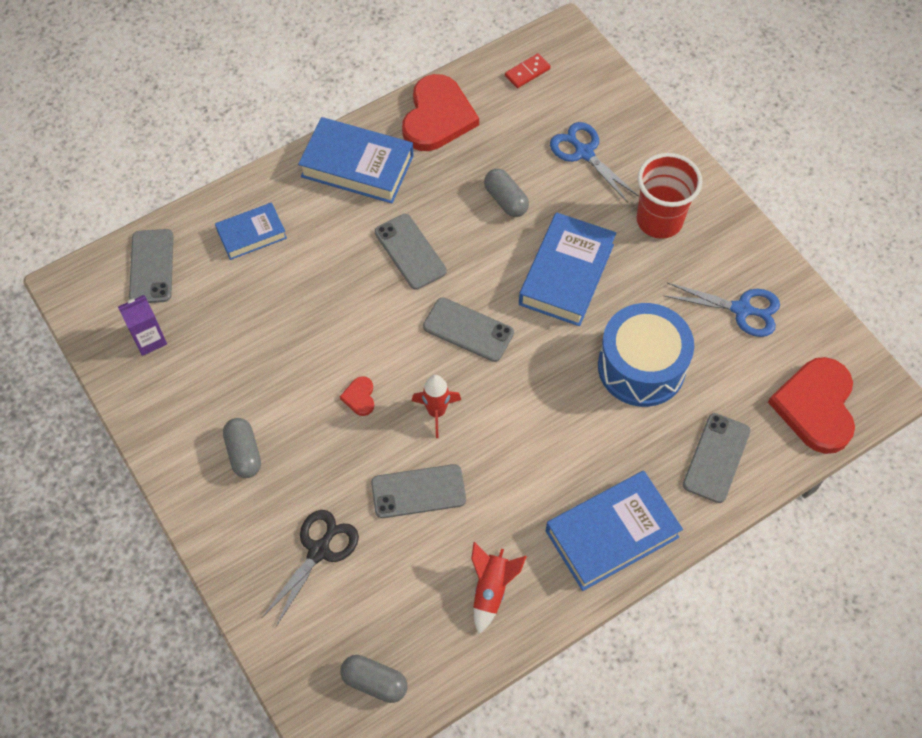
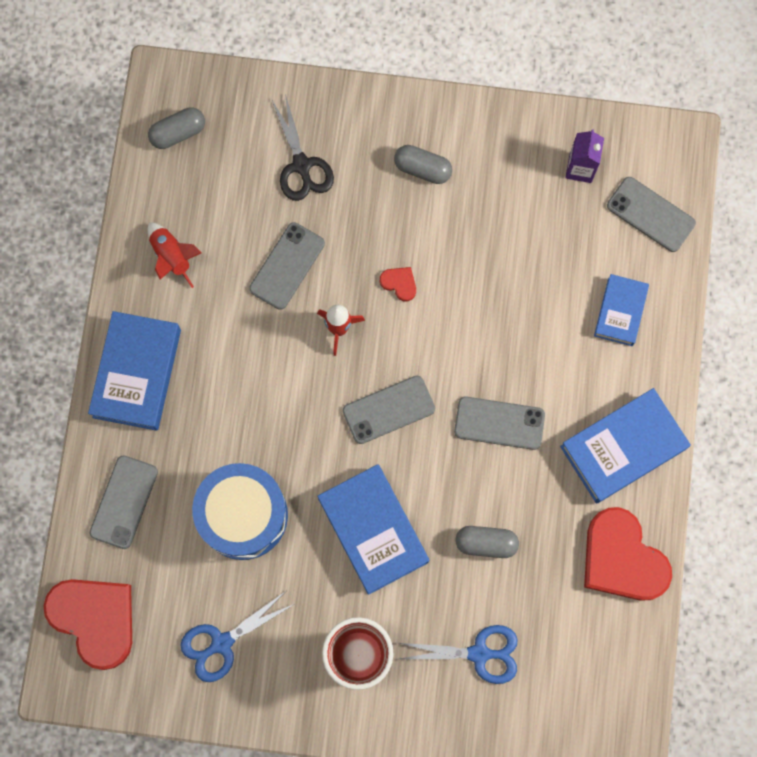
camera: 130 degrees right, 15 degrees up
red domino [505,53,550,88] -> none
grey phone [683,413,751,503] -> grey phone turned 45 degrees clockwise [90,455,158,549]

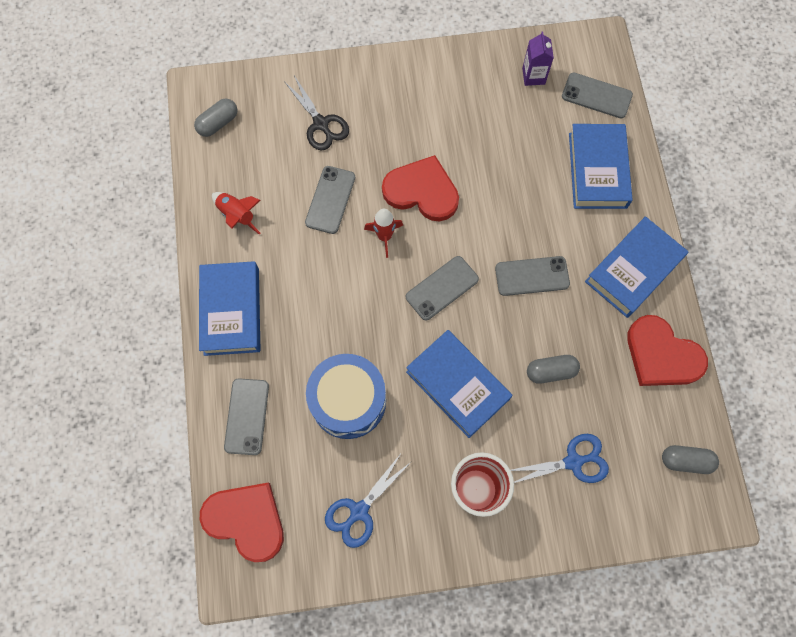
camera: 15 degrees left, 5 degrees down
red heart [380,267,416,301] -> red heart [382,155,459,221], size x2.42
grey capsule [394,145,452,184] -> grey capsule moved to [662,445,719,474]
blue book [594,274,649,346] -> blue book [569,124,633,209], size x1.67

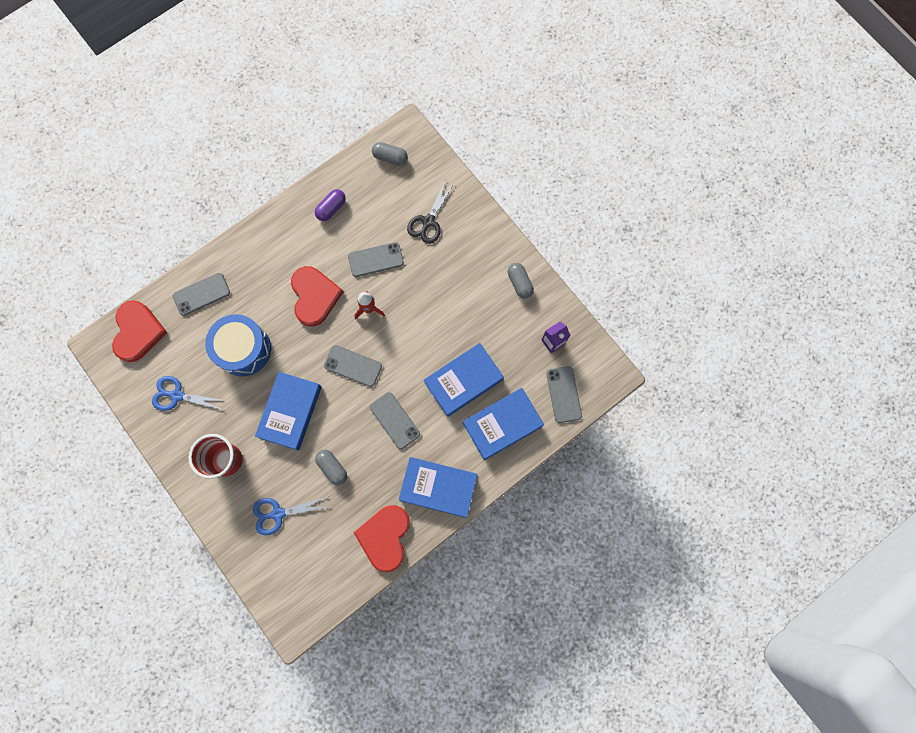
camera: 60 degrees right, 5 degrees up
blue book [199,261,260,356] -> blue book moved to [424,343,504,417]
red rocket [212,192,261,234] -> purple capsule [315,189,346,221]
red heart [382,155,459,221] -> red heart moved to [291,266,343,326]
blue scissors [511,434,609,483] -> blue scissors turned 120 degrees clockwise [253,497,327,535]
grey capsule [662,445,719,474] -> grey capsule moved to [508,263,534,299]

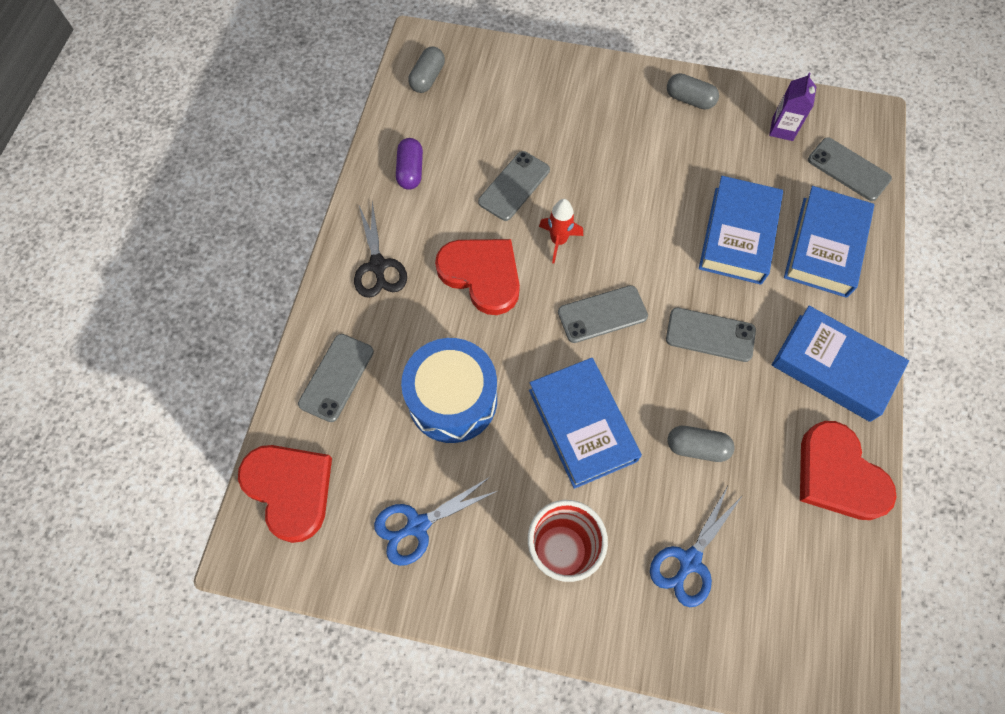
camera: 40 degrees left, 10 degrees down
grey capsule [372,142,408,165] -> grey capsule turned 45 degrees counterclockwise [409,47,445,93]
blue book [399,457,478,518] -> blue book turned 60 degrees clockwise [772,306,909,422]
black scissors [407,181,454,244] -> black scissors moved to [354,202,407,298]

